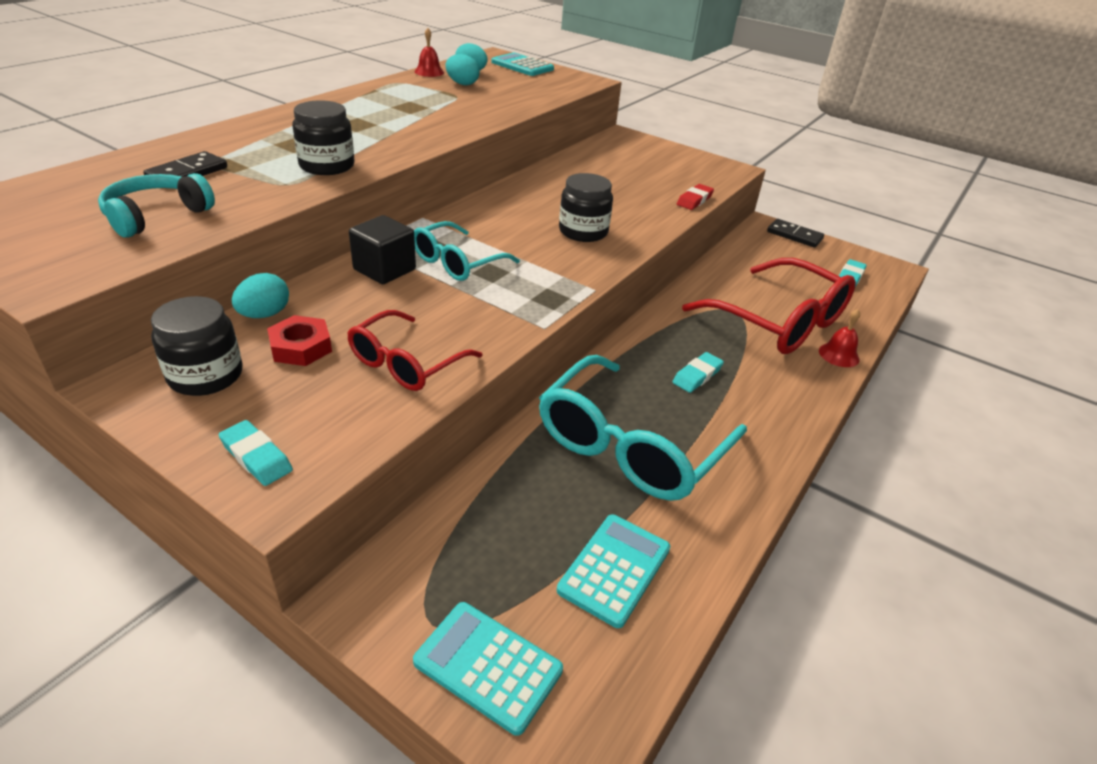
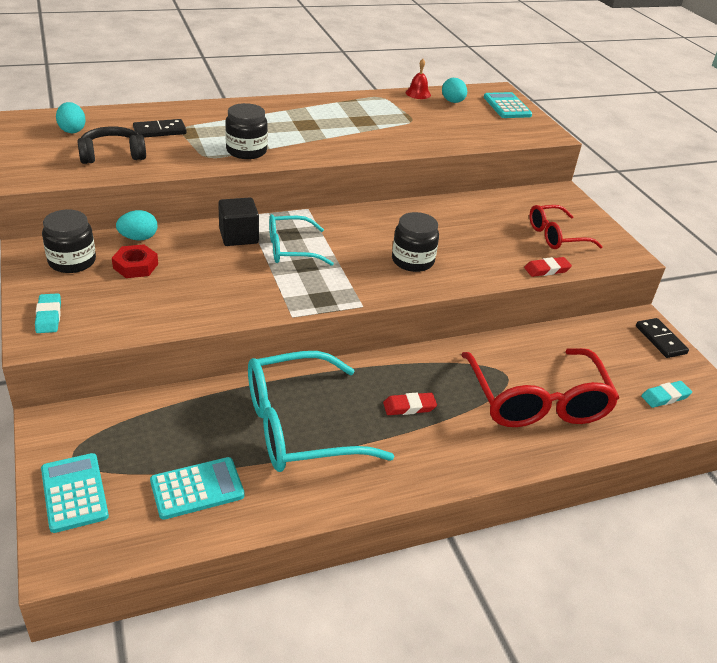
camera: 35 degrees right, 0 degrees up
turquoise headphones [98,173,215,238] -> black headphones [77,126,146,164]
red glasses [347,310,482,391] -> red glasses moved to [529,205,603,249]
turquoise egg [445,54,480,85] -> turquoise egg moved to [56,102,86,133]
turquoise eraser [672,352,724,393] -> red eraser [383,393,437,415]
red bell [819,309,860,367] -> none

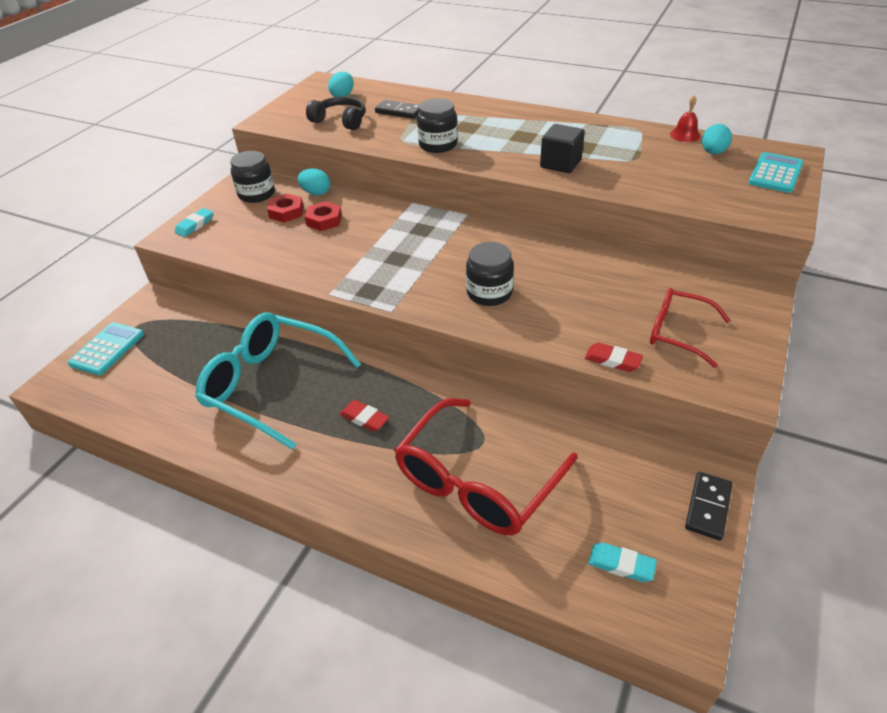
camera: 50 degrees right, 5 degrees up
turquoise calculator [150,457,245,520] -> none
black cube [218,197,259,246] -> black cube moved to [540,124,585,173]
turquoise glasses [269,214,334,266] -> none
none -> red nut [305,201,342,231]

